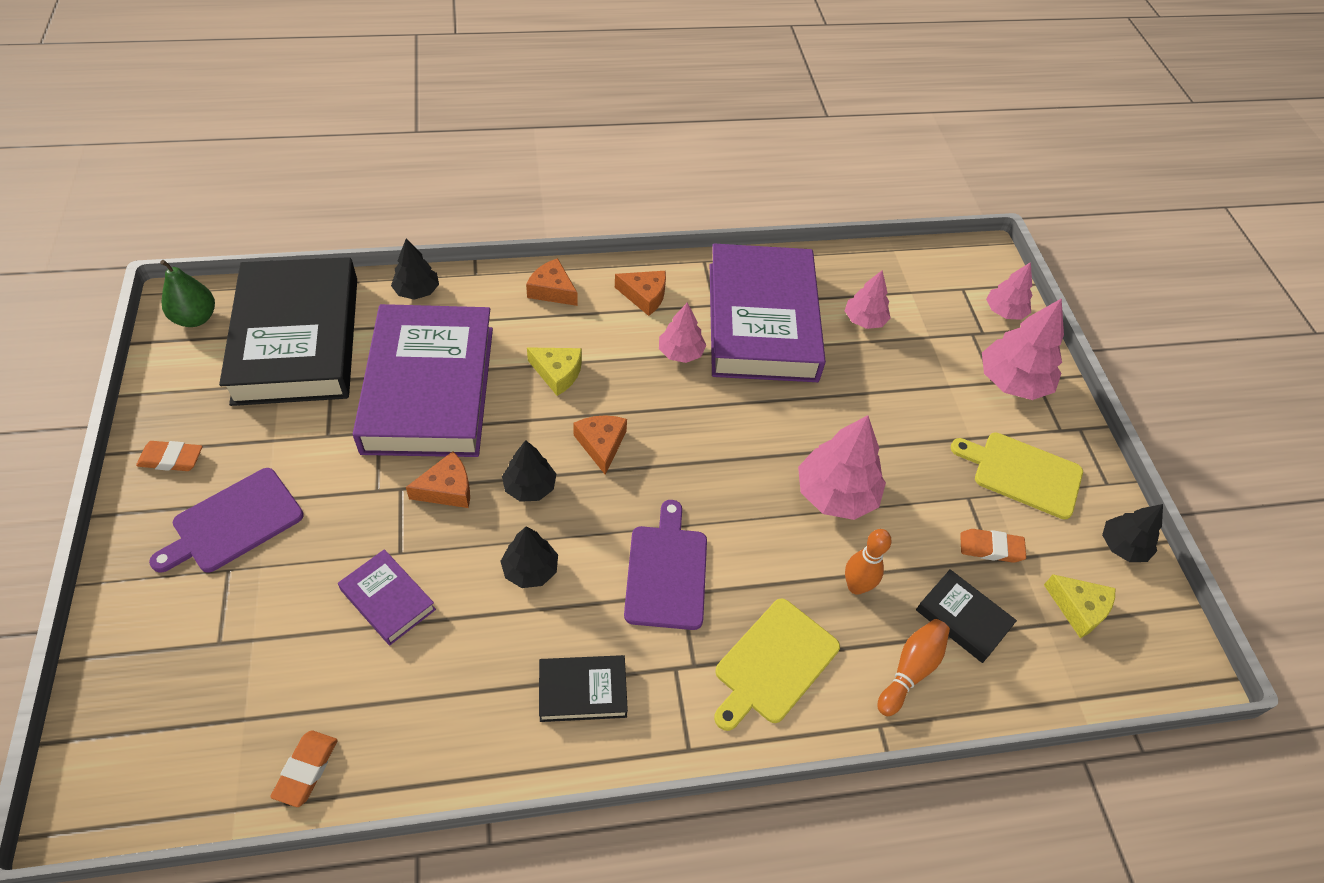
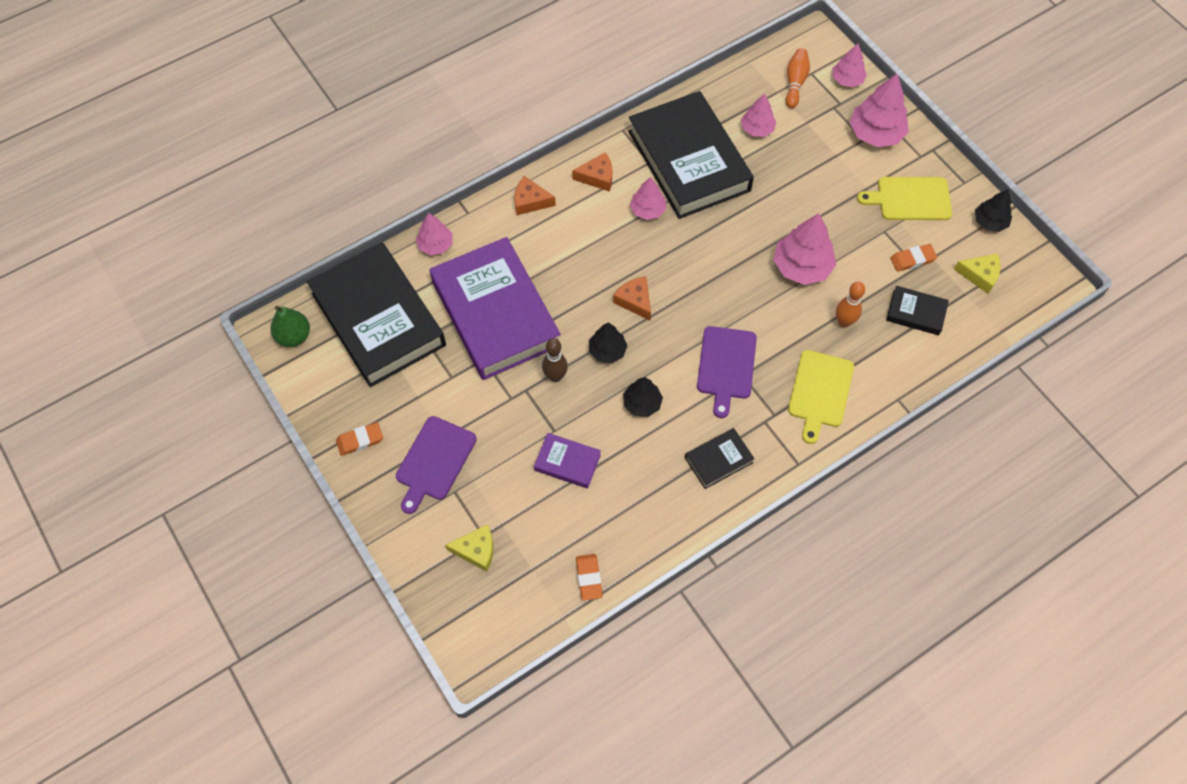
camera: 20 degrees left, 10 degrees up
black tree [391,238,439,300] -> pink tree [416,213,453,255]
orange cheese [406,451,470,508] -> brown bowling pin [542,338,568,382]
yellow cheese [527,347,582,396] -> yellow cheese moved to [445,524,494,572]
purple cutting board [624,500,707,630] -> purple cutting board turned 150 degrees counterclockwise [697,326,757,418]
purple book [710,244,826,382] -> black book [628,91,754,219]
orange bowling pin [878,619,950,716] -> orange bowling pin moved to [786,48,810,109]

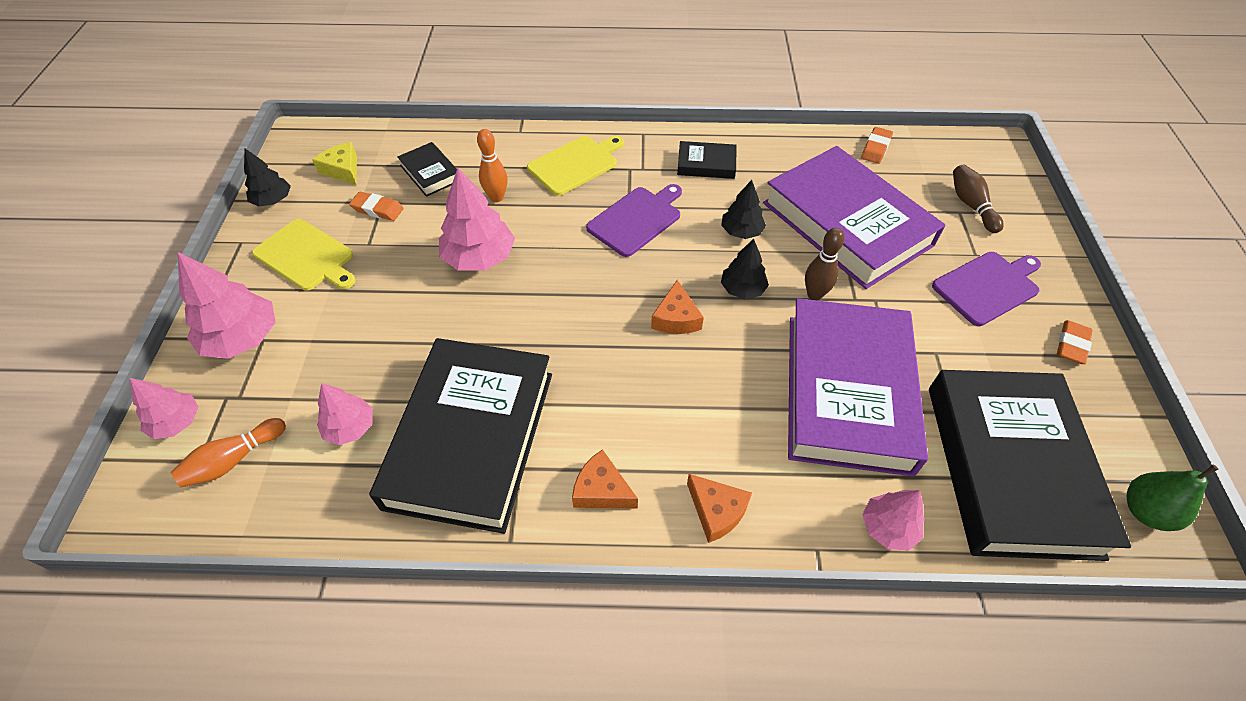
camera: 145 degrees left, 10 degrees down
orange eraser [336,422,383,456] -> orange eraser turned 75 degrees counterclockwise [1057,320,1093,364]
yellow cheese [445,524,494,572] -> brown bowling pin [953,164,1004,233]
purple book [534,433,601,488] -> purple book [763,146,946,289], size x2.34
pink tree [630,177,666,220] -> none

